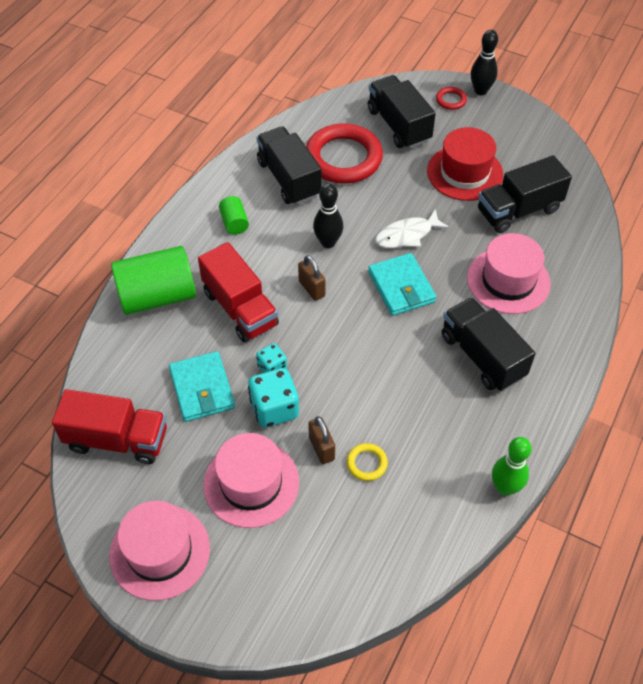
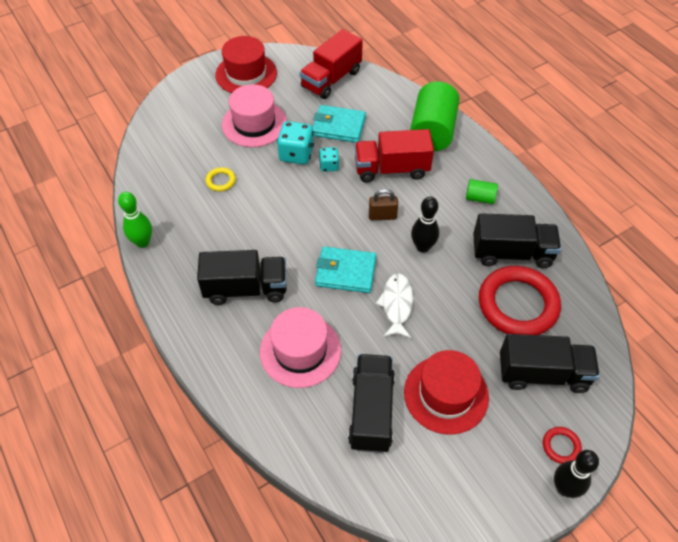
camera: 120 degrees right, 0 degrees up
pink hat [109,501,210,601] -> red hat [215,36,277,93]
brown padlock [308,416,335,464] -> none

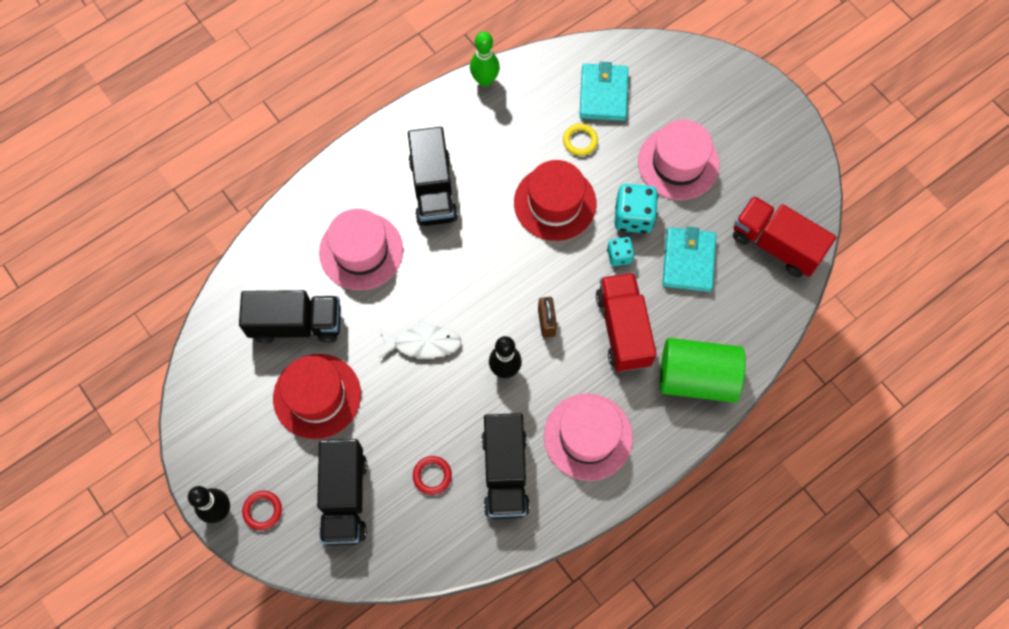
camera: 85 degrees right, 15 degrees up
red hat [215,36,277,93] -> red hat moved to [514,160,596,241]
turquoise wallet [315,246,376,293] -> turquoise wallet moved to [579,62,628,121]
green cylinder [466,179,498,204] -> pink hat [544,393,633,481]
red ring [479,266,561,335] -> red ring [413,456,452,495], size x0.42

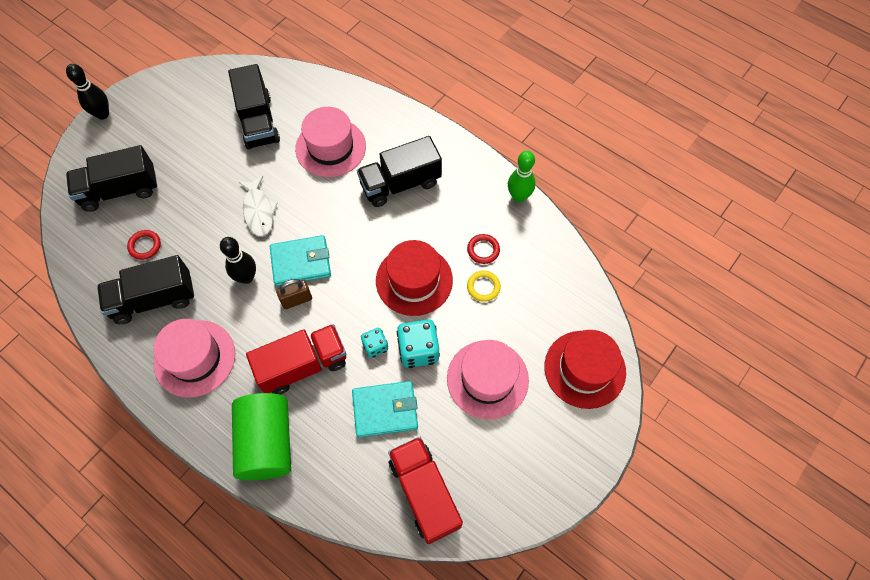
camera: 75 degrees right, 5 degrees down
red ring [242,491,282,530] -> red ring moved to [467,234,500,264]
red hat [273,354,361,439] -> red hat moved to [544,330,626,409]
turquoise wallet [579,62,628,121] -> turquoise wallet moved to [270,235,331,286]
red truck [733,196,836,277] -> red truck turned 45 degrees counterclockwise [388,437,463,544]

